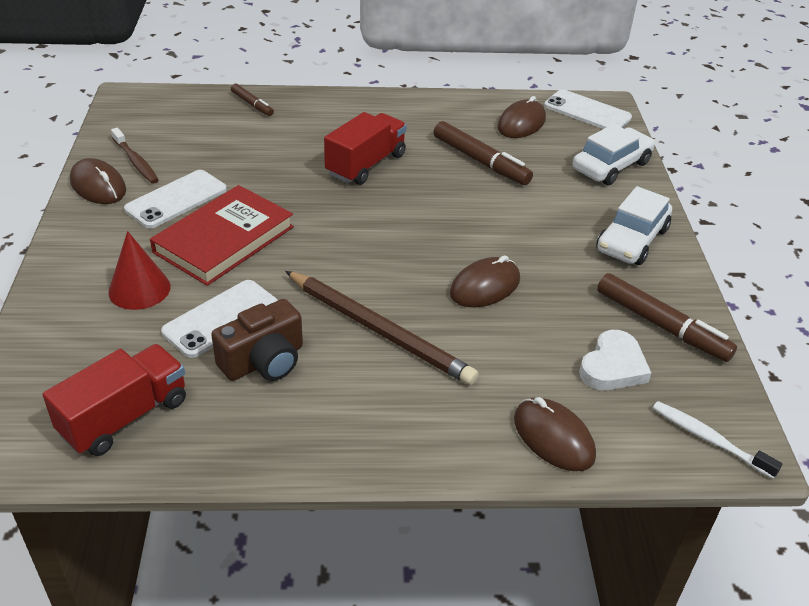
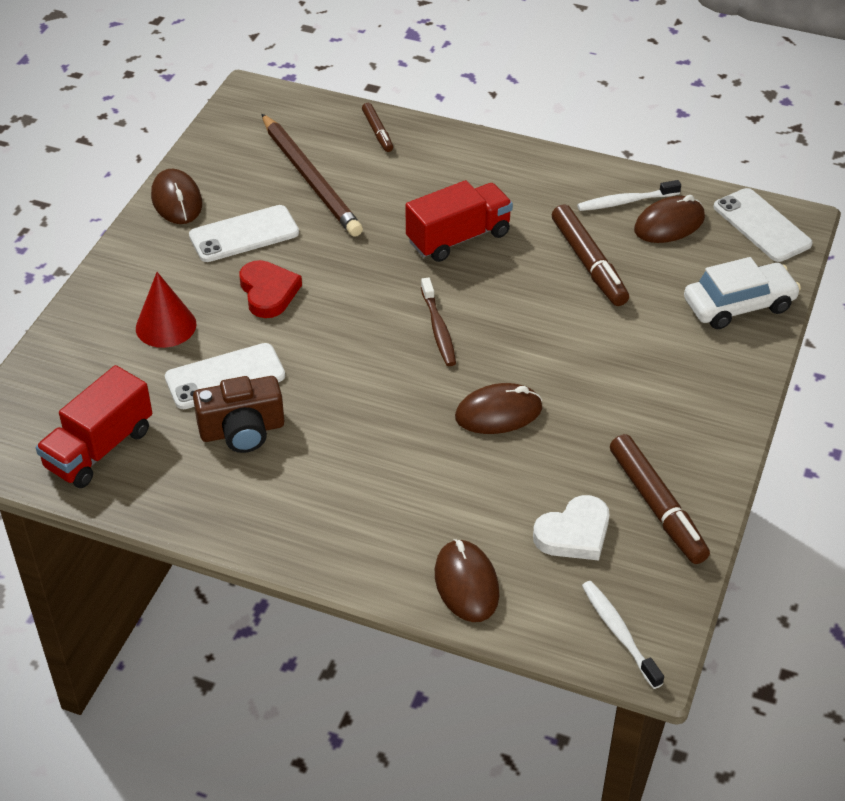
camera: 25 degrees right, 5 degrees up
red truck [42,344,186,456] -> red truck turned 150 degrees clockwise [36,365,152,488]
brown toothbrush [111,128,159,184] -> brown toothbrush moved to [421,277,456,366]
red book [150,185,294,286] -> red heart [239,260,302,318]
brown pencil [285,271,479,385] -> brown pencil moved to [262,114,363,237]
white car [596,186,672,265] -> none
none -> white toothbrush [577,180,681,211]

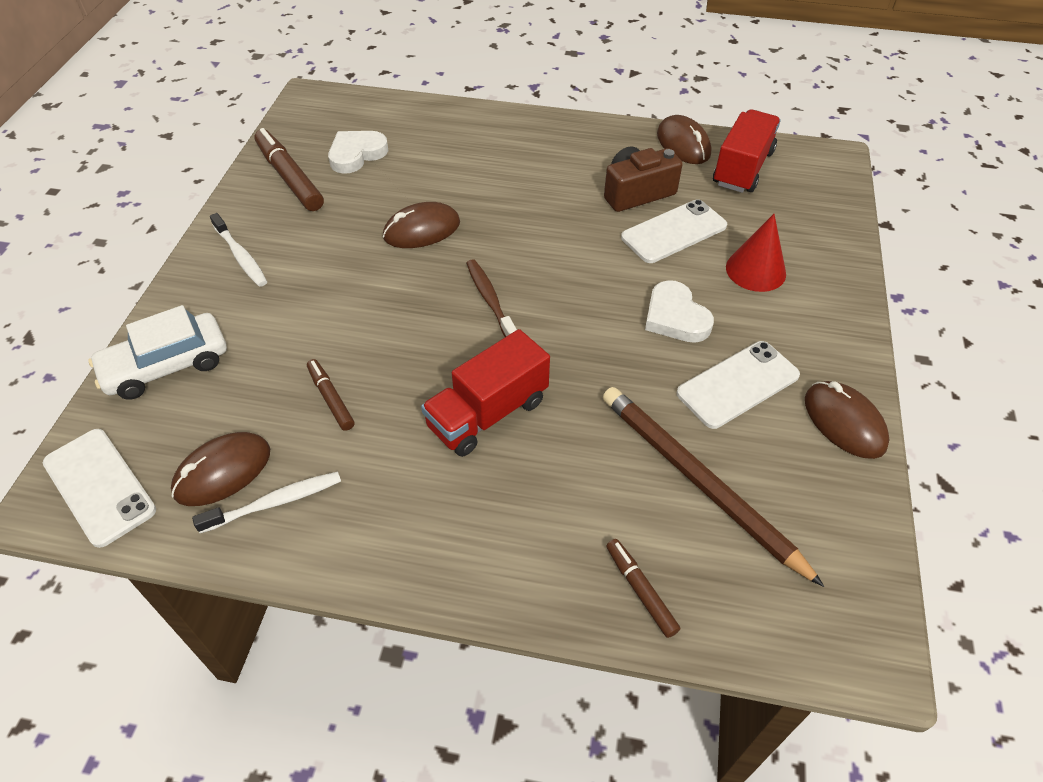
camera: 170 degrees right, 5 degrees up
red heart [239,260,302,318] -> white heart [645,280,714,343]
brown mouse [435,539,499,622] -> brown mouse moved to [657,115,711,164]
brown marker [552,204,629,306] -> brown marker [307,359,355,431], size x0.56
white toothbrush [582,581,664,689] -> white toothbrush moved to [210,213,267,287]

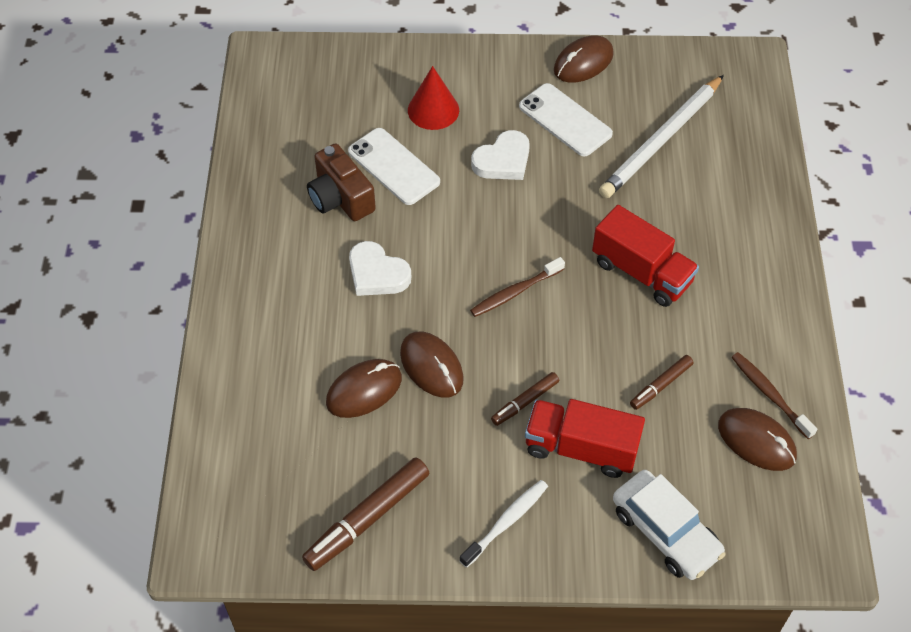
camera: 100 degrees left, 5 degrees up
white phone [43,429,156,548] -> none
white toothbrush [192,472,341,533] -> brown toothbrush [731,352,817,439]
white heart [328,131,388,174] -> white heart moved to [349,241,411,296]
brown pencil [603,387,824,587] -> white pencil [599,75,724,198]
brown marker [606,539,680,638] -> brown marker moved to [491,372,559,426]
brown mouse [657,115,711,164] -> brown mouse moved to [326,359,402,418]
red truck [713,109,781,193] -> red truck moved to [525,399,645,478]

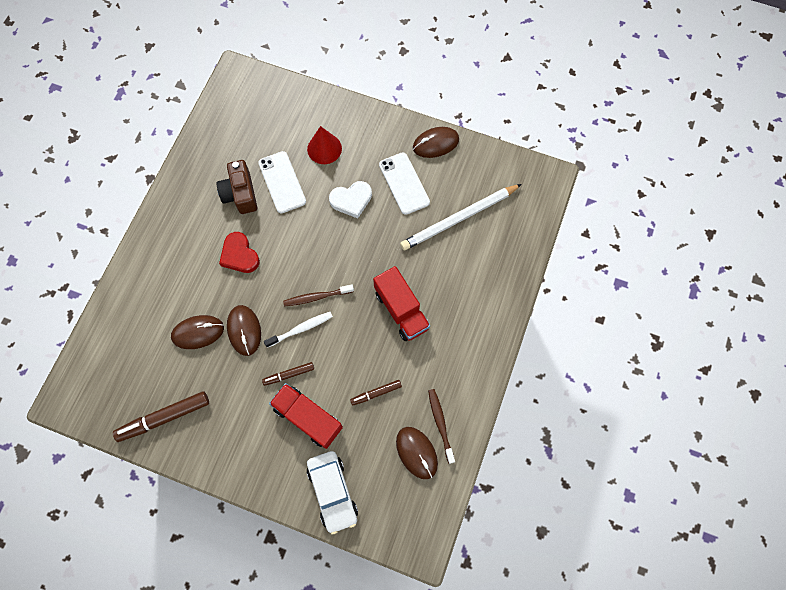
camera: 20 degrees right, 15 degrees up
white heart [349,241,411,296] -> red heart [219,232,260,273]
white toothbrush [459,480,548,568] -> white toothbrush moved to [264,312,333,348]

